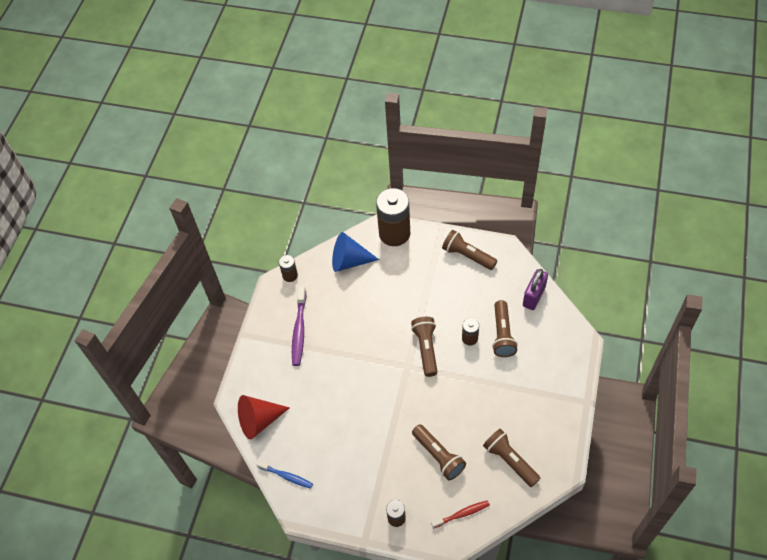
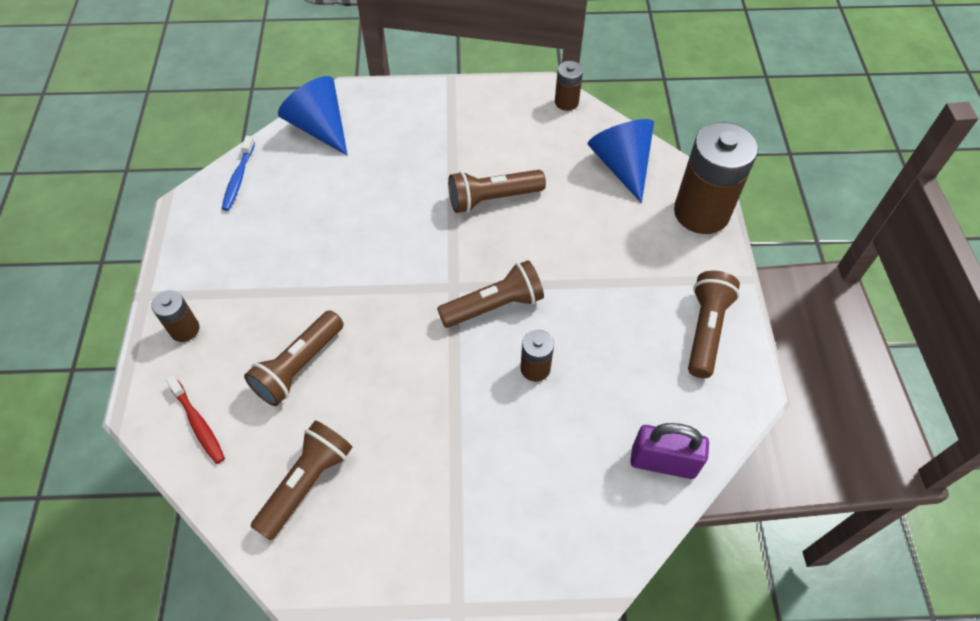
camera: 70 degrees right, 0 degrees up
red cone [238,395,290,440] -> blue cone [278,76,348,156]
purple toothbrush [292,286,306,366] -> none
brown flashlight [492,300,518,357] -> brown flashlight moved to [448,170,546,213]

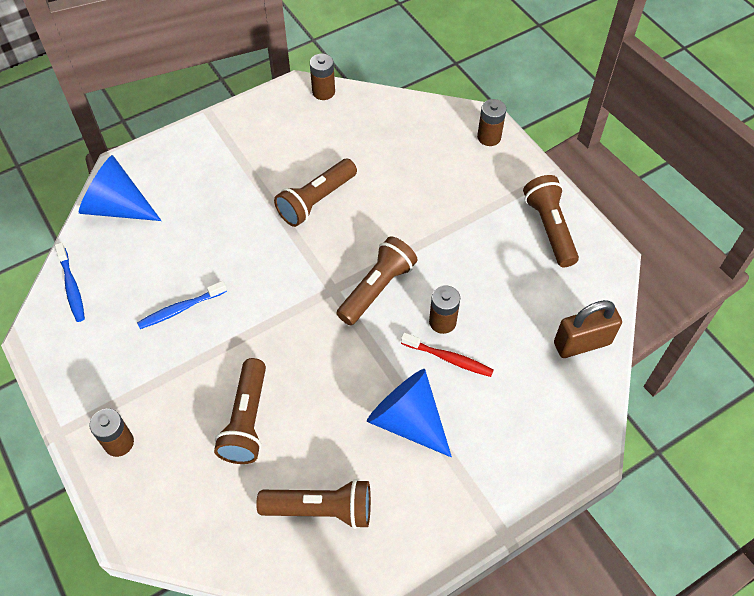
camera: 30 degrees left, 0 degrees up
red toothbrush [166,375,225,464] -> red toothbrush moved to [401,332,494,377]
brown flashlight [251,421,352,540] -> brown flashlight turned 90 degrees clockwise [256,479,371,529]
blue cone [587,119,654,203] -> blue cone moved to [367,369,452,457]
purple padlock [630,423,709,479] -> brown padlock [554,300,622,358]
brown battery [674,122,758,234] -> brown battery [477,99,506,146], size x0.48
none -> blue toothbrush [137,281,227,329]

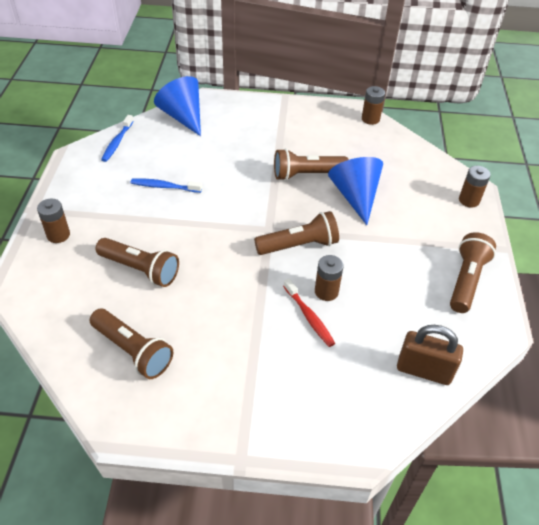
camera: 35 degrees right, 10 degrees down
brown flashlight [214,358,266,464] -> brown flashlight turned 105 degrees counterclockwise [96,238,179,287]
blue cone [367,369,452,457] -> blue cone moved to [328,157,383,225]

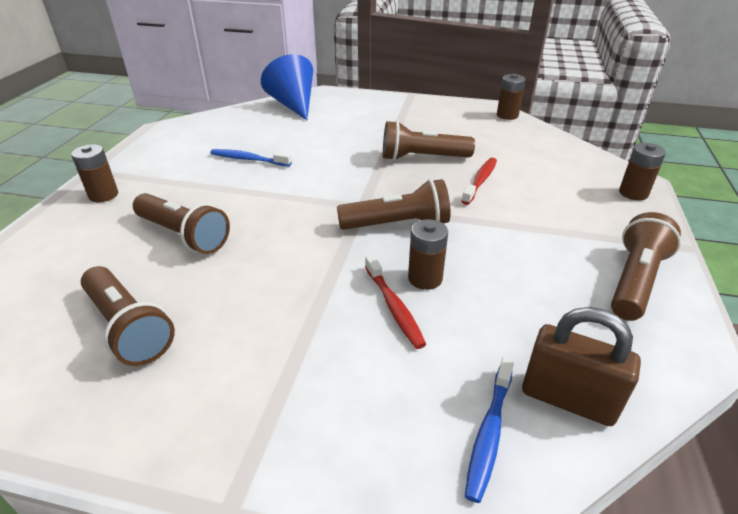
camera: 10 degrees right, 10 degrees down
blue toothbrush [101,115,134,162] -> blue toothbrush moved to [465,357,514,503]
blue cone [328,157,383,225] -> red toothbrush [461,158,497,205]

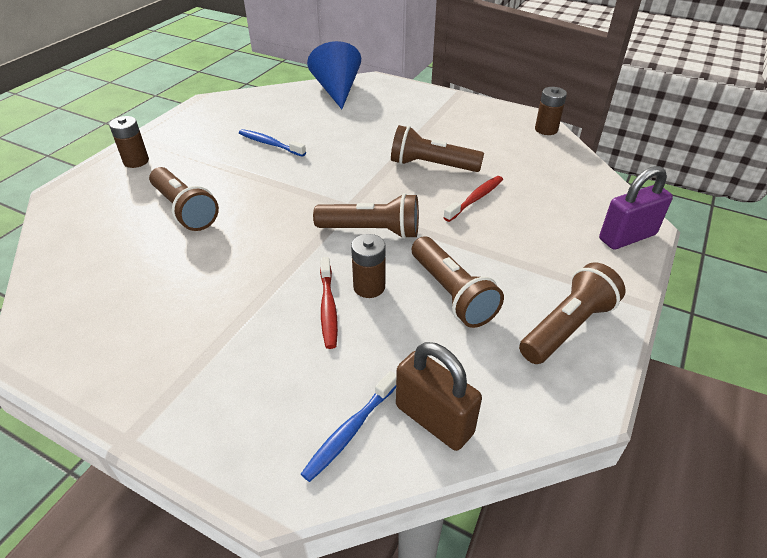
camera: 15 degrees right, 5 degrees up
brown flashlight [81,266,175,366] -> brown flashlight moved to [412,237,504,328]
brown battery [619,143,666,200] -> purple padlock [599,166,673,250]

